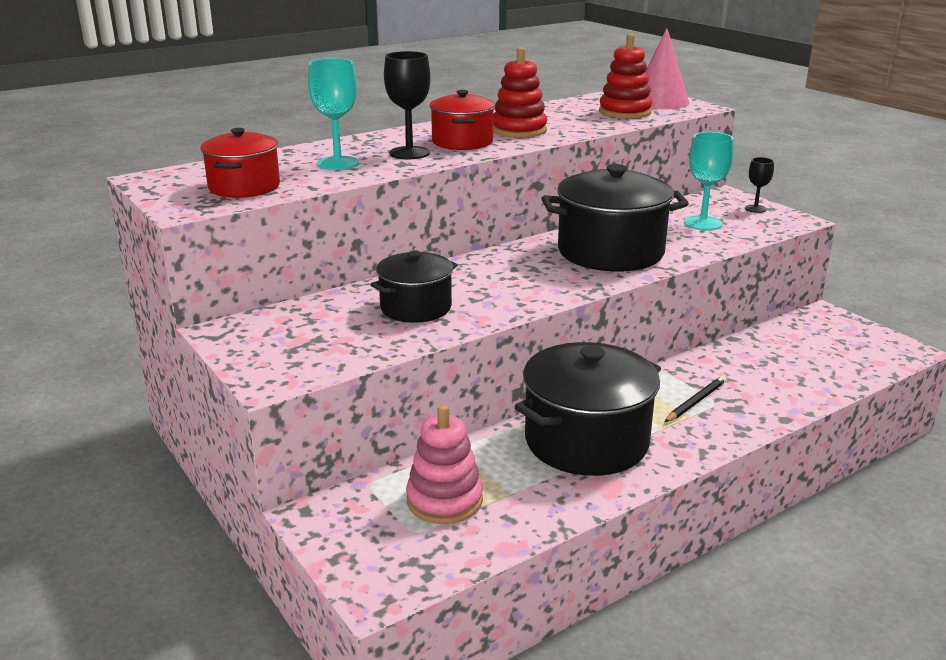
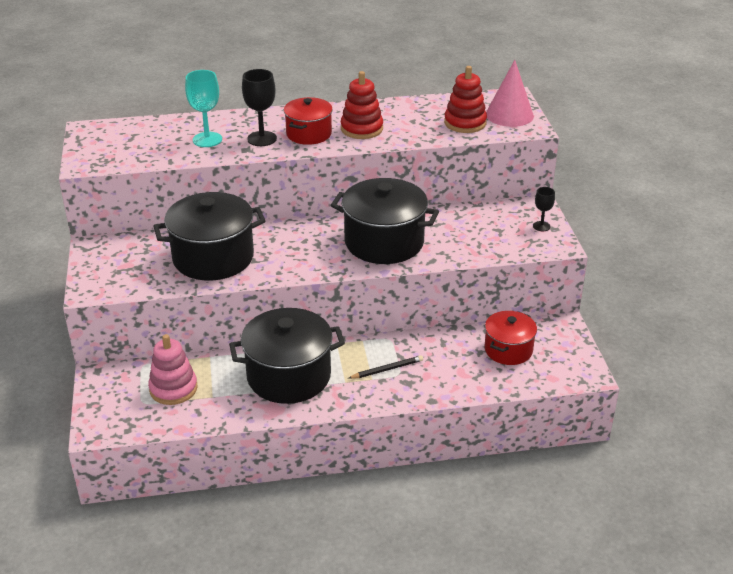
camera: 25 degrees right, 10 degrees up
red pot [200,128,280,198] -> red pot moved to [485,311,537,365]
black pot [370,251,458,323] -> black pot [153,192,265,280], size x1.69
turquoise goblet [684,132,734,230] -> none

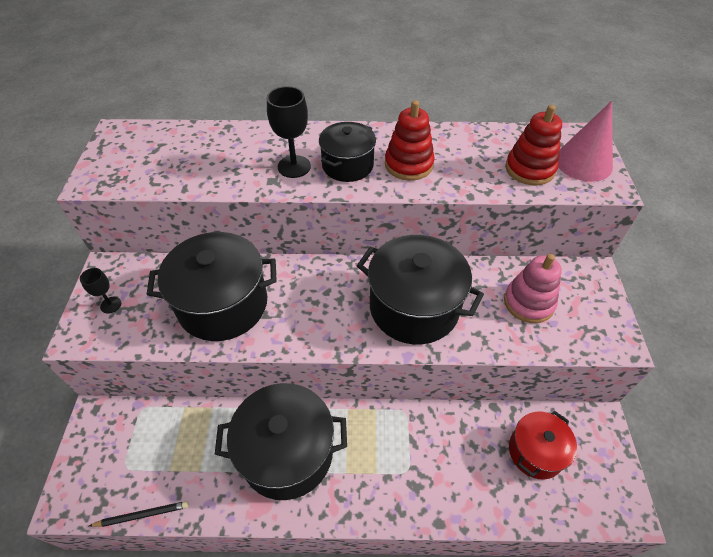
camera: 10 degrees right, 15 degrees up
pink stacking toy [148,334,197,405] -> pink stacking toy moved to [504,254,562,323]
turquoise goblet [185,70,222,147] -> none
red pot [284,97,333,145] -> black pot [319,122,376,182]
black pencil [349,355,423,379] -> black pencil moved to [89,501,189,527]
black goblet [533,187,555,231] -> black goblet moved to [80,268,121,314]

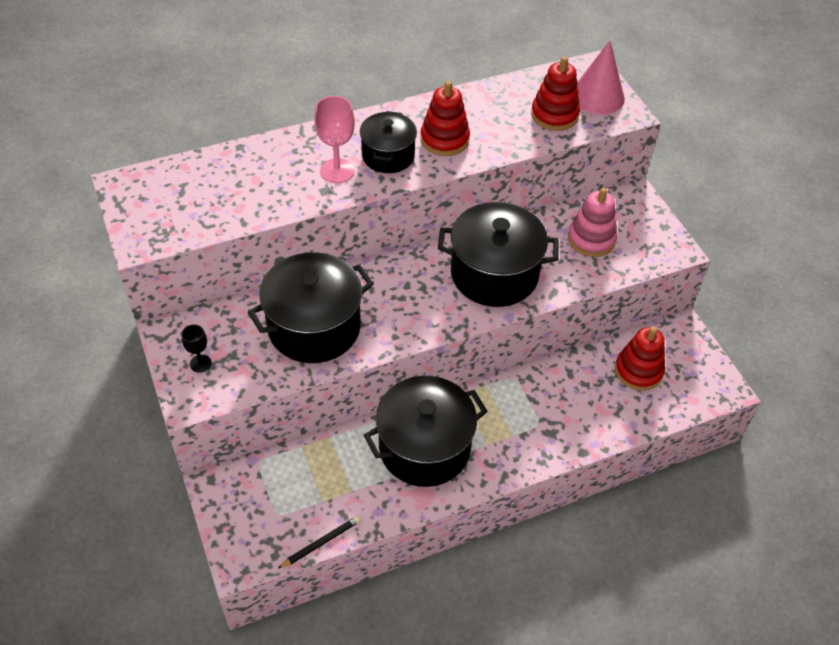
camera: 25 degrees left, 0 degrees up
black goblet [267,86,311,178] -> pink goblet [315,96,355,183]
red pot [509,411,577,480] -> red stacking toy [615,327,665,391]

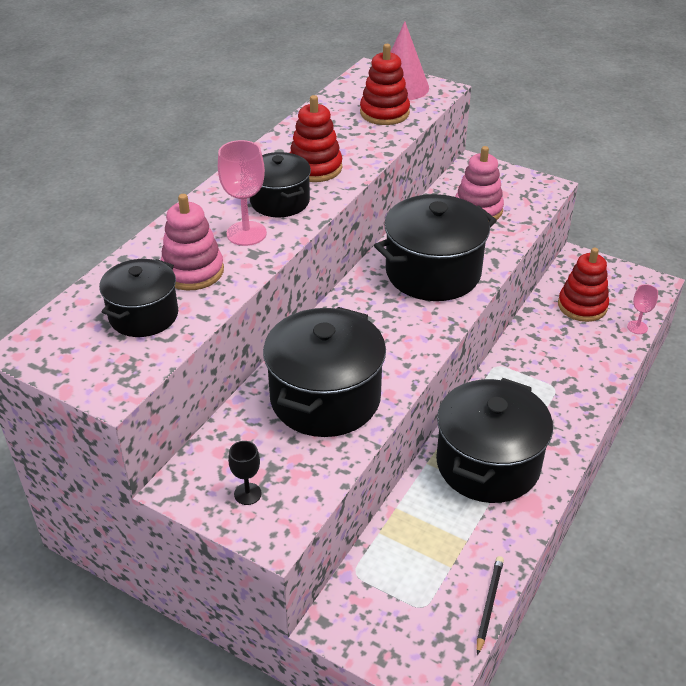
camera: 35 degrees left, 10 degrees down
none -> black pot [99,259,178,337]
none -> pink stacking toy [161,194,224,290]
none -> pink goblet [627,284,658,334]

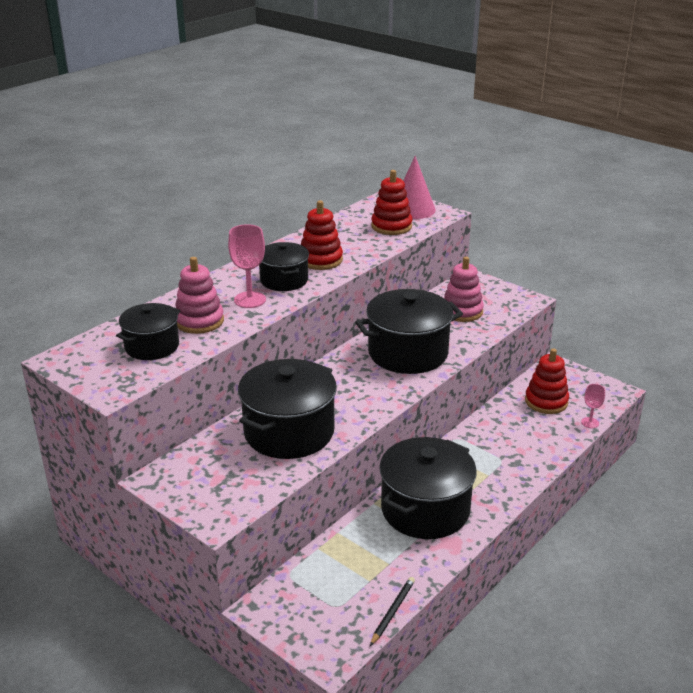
camera: 10 degrees right, 10 degrees down
black goblet [228,441,262,505] -> none

